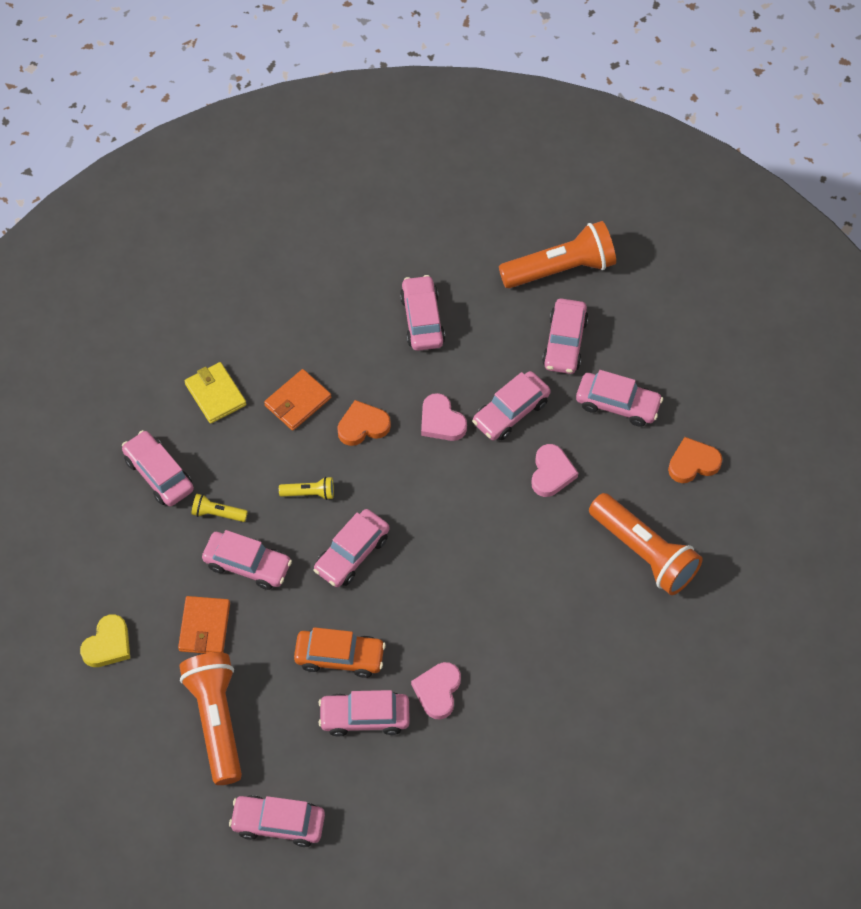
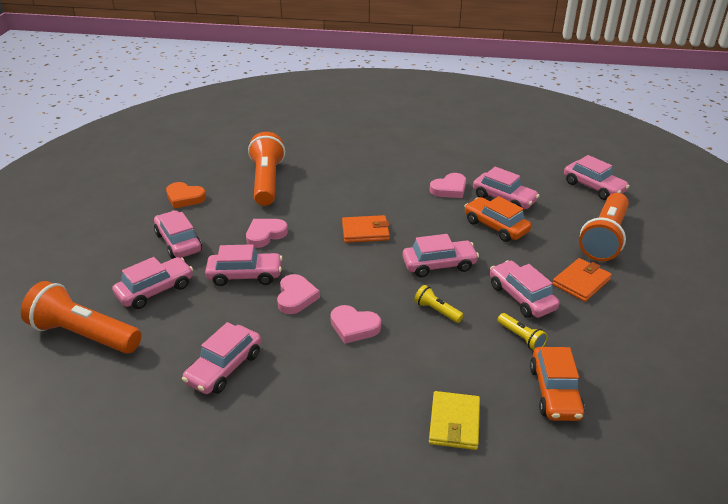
camera: 140 degrees left, 25 degrees down
yellow heart [80,614,130,667] -> none
pink car [122,430,194,506] -> orange car [530,347,585,421]
orange wallet [264,369,331,431] -> orange wallet moved to [342,215,390,243]
orange heart [337,400,391,446] -> pink heart [330,305,381,344]

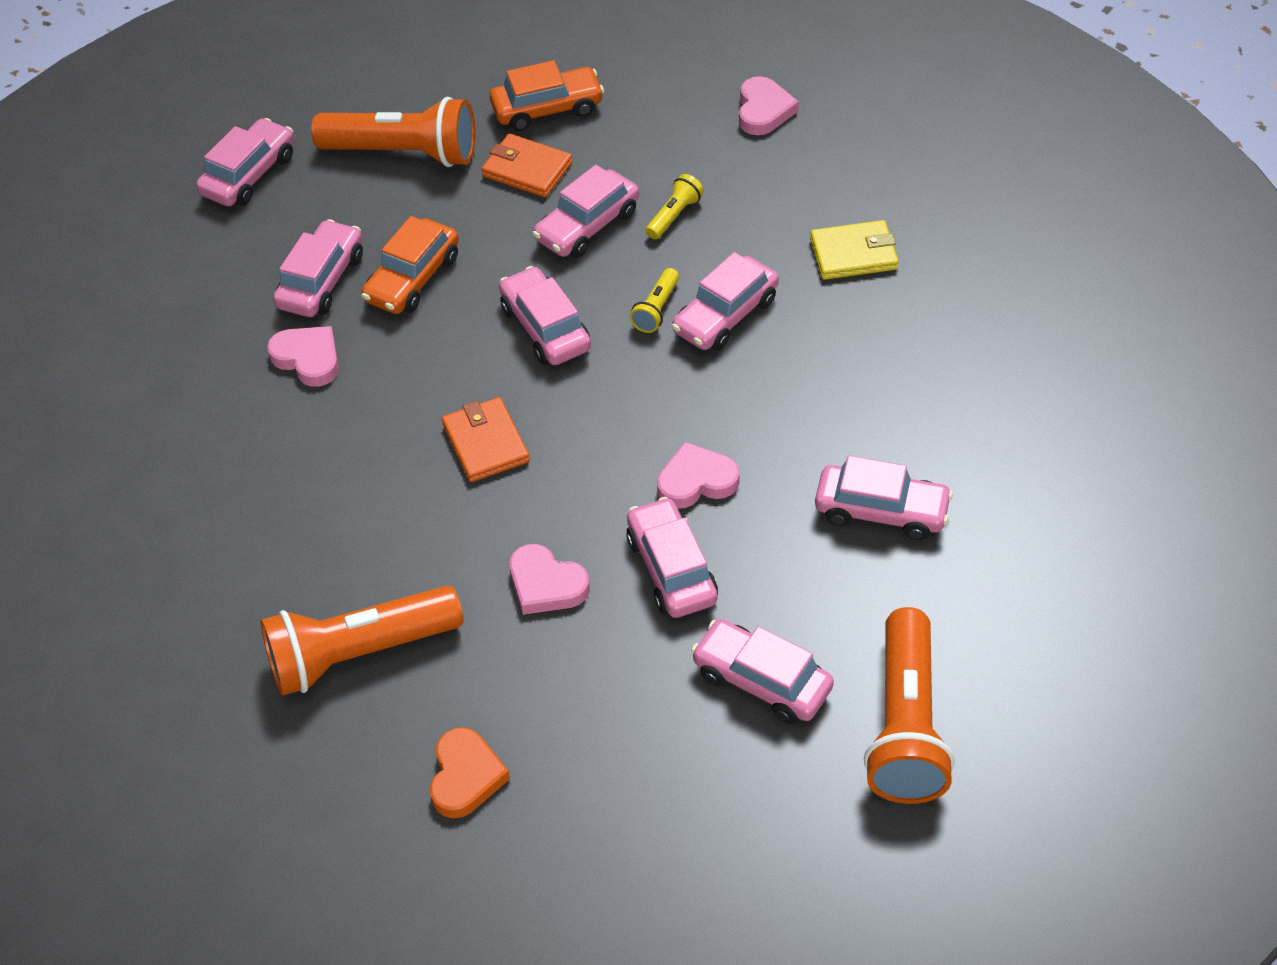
camera: 105 degrees left, 15 degrees up
pink car [154,210,202,259] -> pink car moved to [672,252,779,351]
pink heart [330,305,381,344] -> pink heart moved to [739,76,799,135]
orange car [530,347,585,421] -> orange car moved to [490,60,604,131]

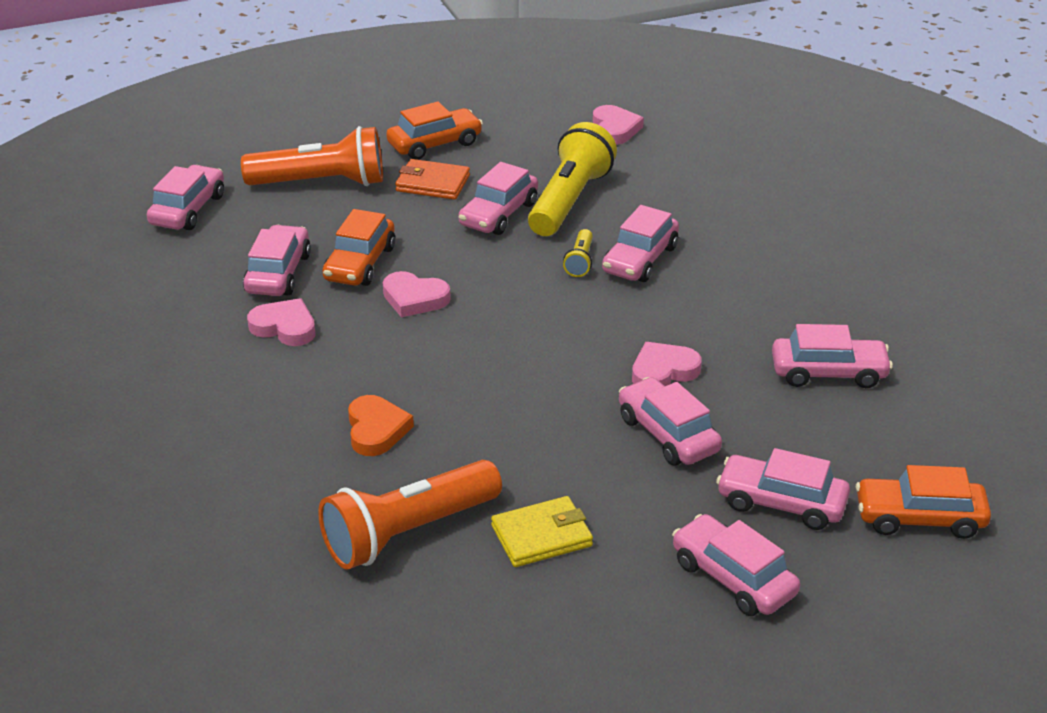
camera: 15 degrees left, 15 degrees down
orange heart [430,727,510,818] -> orange heart moved to [348,395,414,456]
orange wallet [442,397,530,482] -> none
pink car [499,266,591,365] -> pink car moved to [672,514,800,616]
pink heart [509,544,590,615] -> pink heart moved to [383,271,451,318]
yellow flashlight [645,174,704,239] -> yellow flashlight [528,122,617,236], size x2.22
yellow wallet [810,220,899,280] -> yellow wallet moved to [491,496,593,567]
orange flashlight [864,607,955,804] -> orange car [856,465,991,539]

